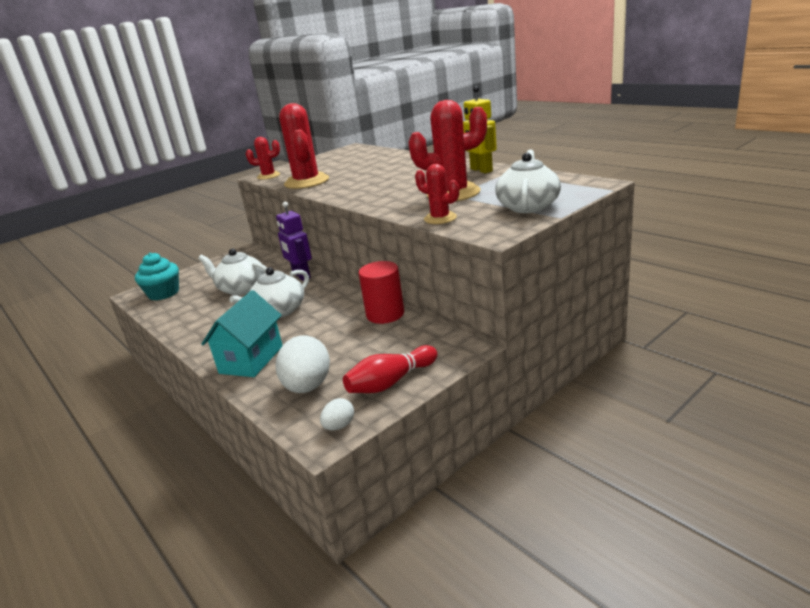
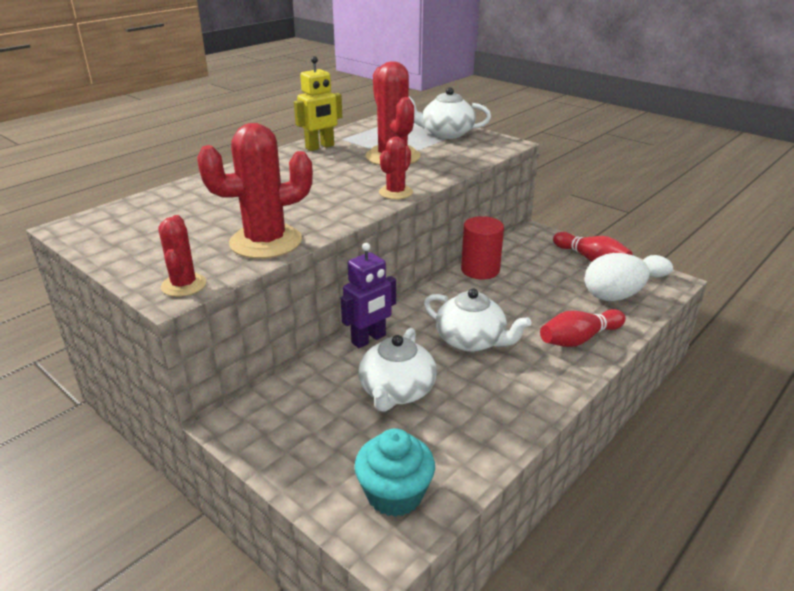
camera: 100 degrees left, 5 degrees up
turquoise house [201,290,283,377] -> red bowling pin [540,309,626,347]
red cactus [415,164,459,224] -> red cactus moved to [379,137,413,199]

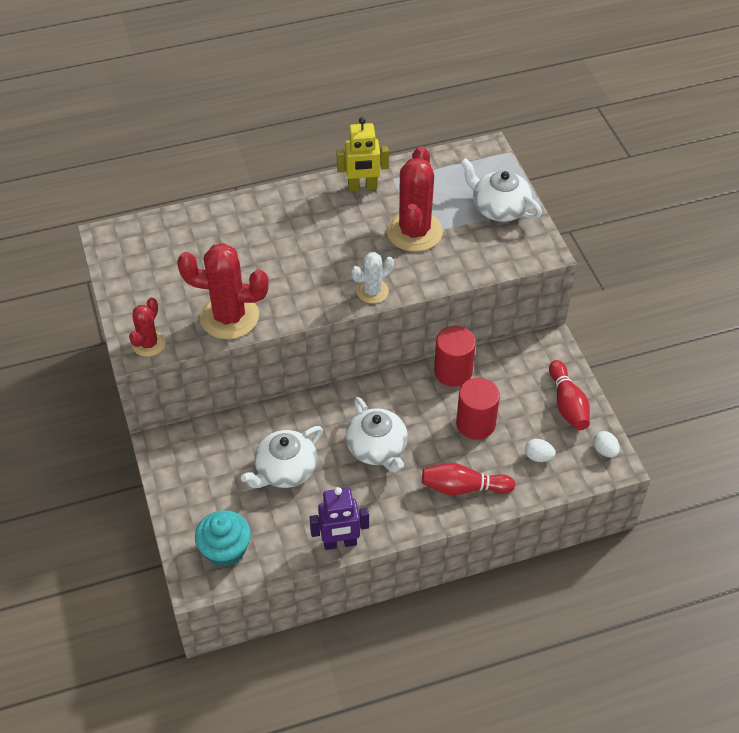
camera: 30 degrees right, 20 degrees up
purple robot [341,243,396,348] -> purple robot moved to [310,487,369,550]
red cactus [379,137,413,199] -> white cactus [351,252,394,304]
white egg [585,253,650,301] -> white egg [525,439,555,462], size x0.50
none -> red cylinder [456,378,500,440]

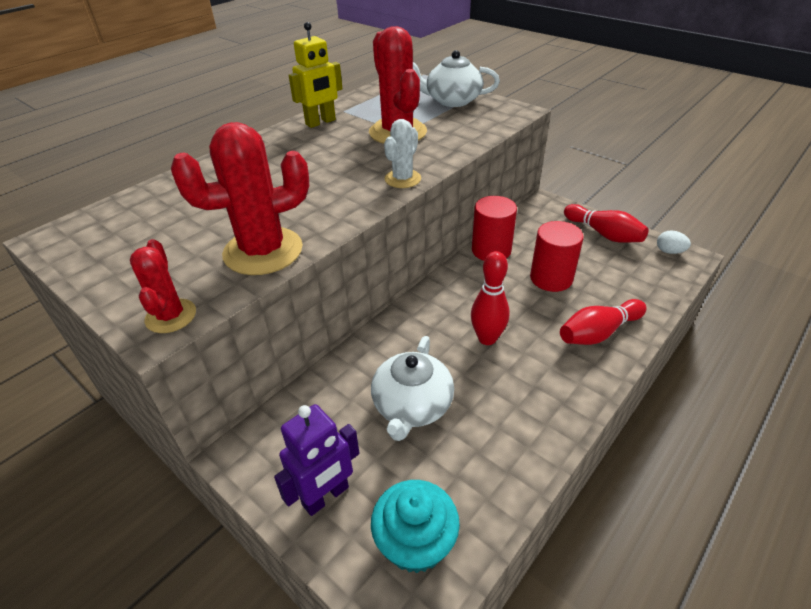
camera: 30 degrees left, 10 degrees down
purple robot [310,487,369,550] -> purple robot moved to [274,404,359,516]
white teapot [346,397,408,473] -> red bowling pin [471,251,509,345]
white egg [525,439,555,462] -> none

